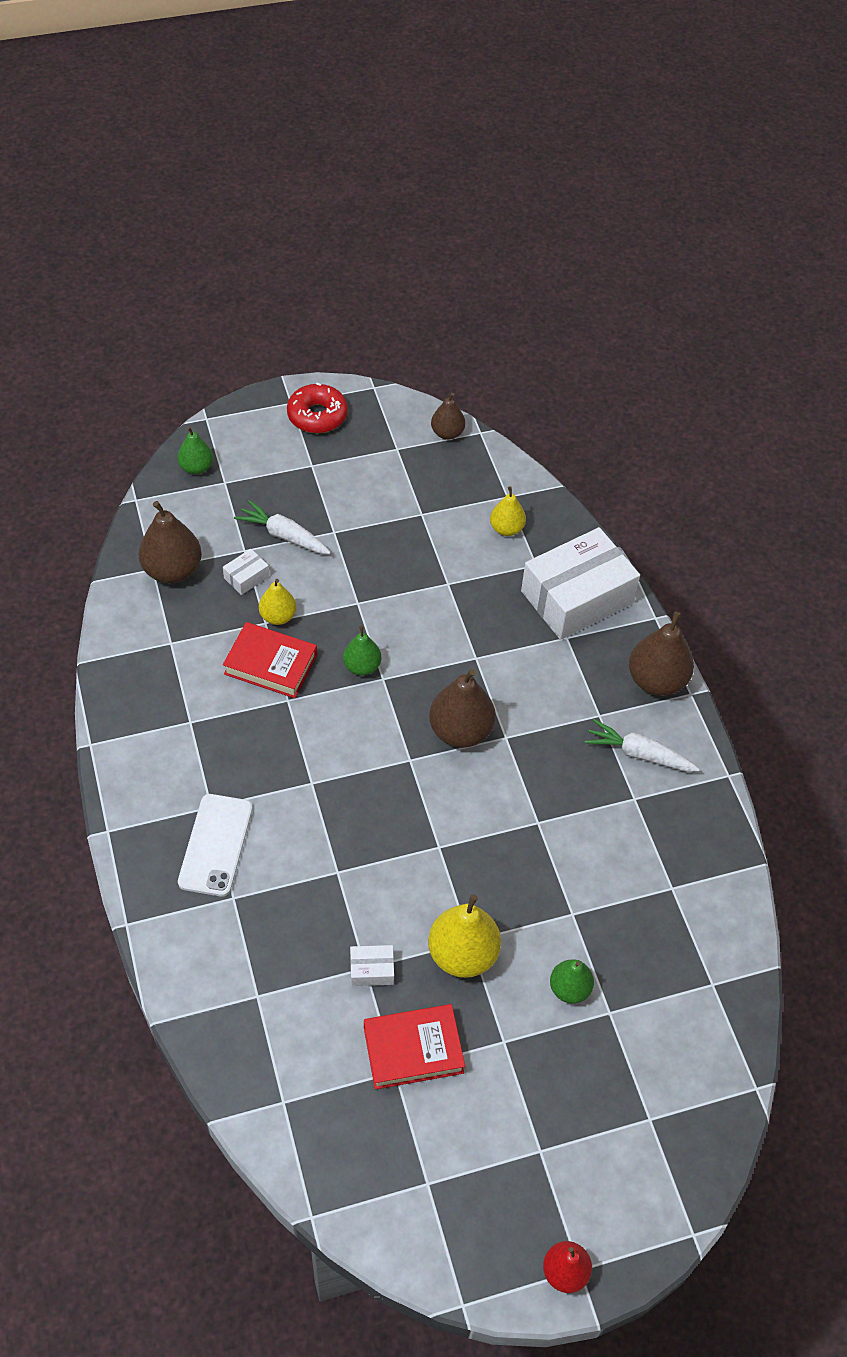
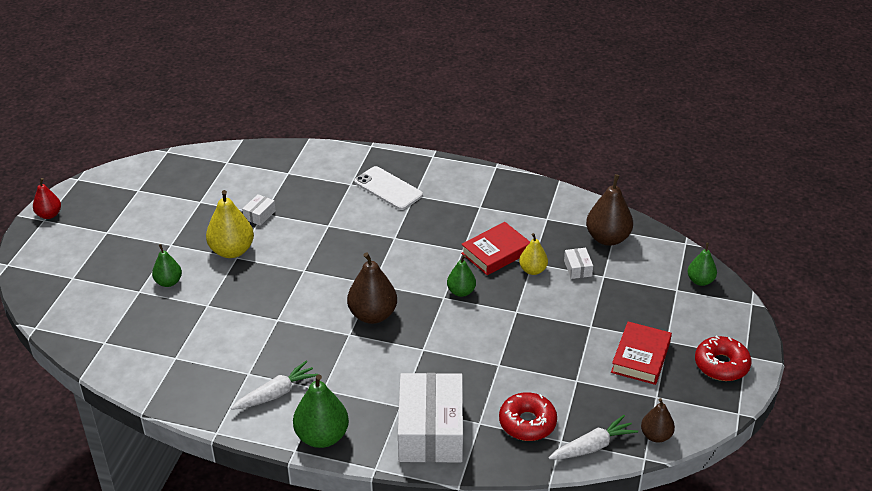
camera: 125 degrees right, 15 degrees down
white carrot [234,500,331,554] -> white carrot moved to [548,415,638,459]
red book [364,1004,465,1090] -> red book moved to [611,321,672,385]
yellow pear [490,486,526,536] -> red donut [499,392,557,441]
brown pear [629,612,694,696] -> green pear [293,374,349,448]

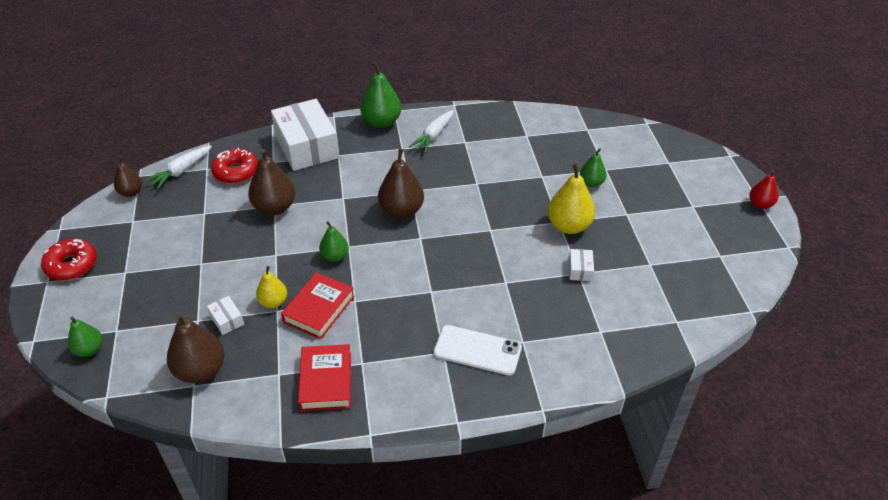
camera: 155 degrees right, 5 degrees up
red book [611,321,672,385] -> red book moved to [298,344,351,411]
none -> brown pear [248,149,295,215]

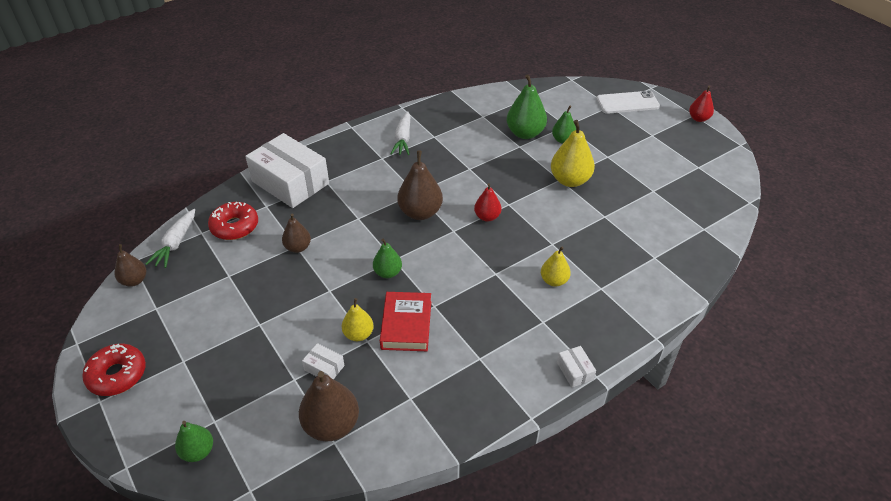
camera: 25 degrees left, 0 degrees up
brown pear [248,149,295,215] -> brown pear [282,214,311,253], size x0.60
red book [298,344,351,411] -> none
green pear [360,62,401,128] -> green pear moved to [507,74,547,139]
white phone [434,325,522,376] -> white phone moved to [596,91,660,114]
white box [569,249,594,281] -> white box moved to [557,346,596,387]
none -> red pear [474,183,501,222]
none -> yellow pear [541,247,571,287]

